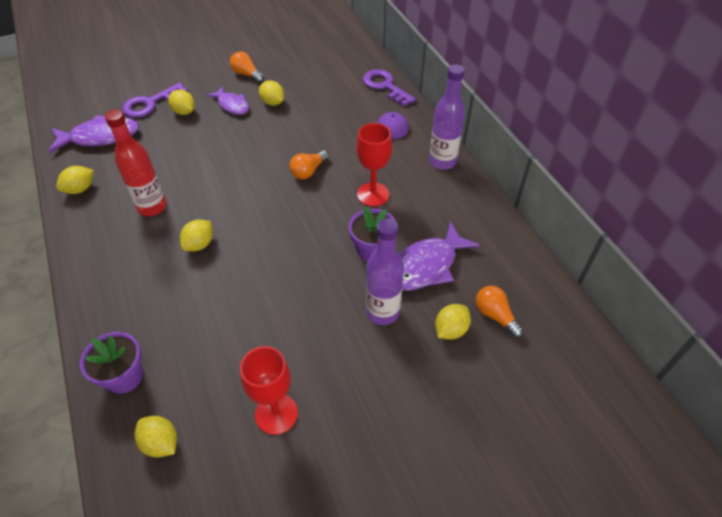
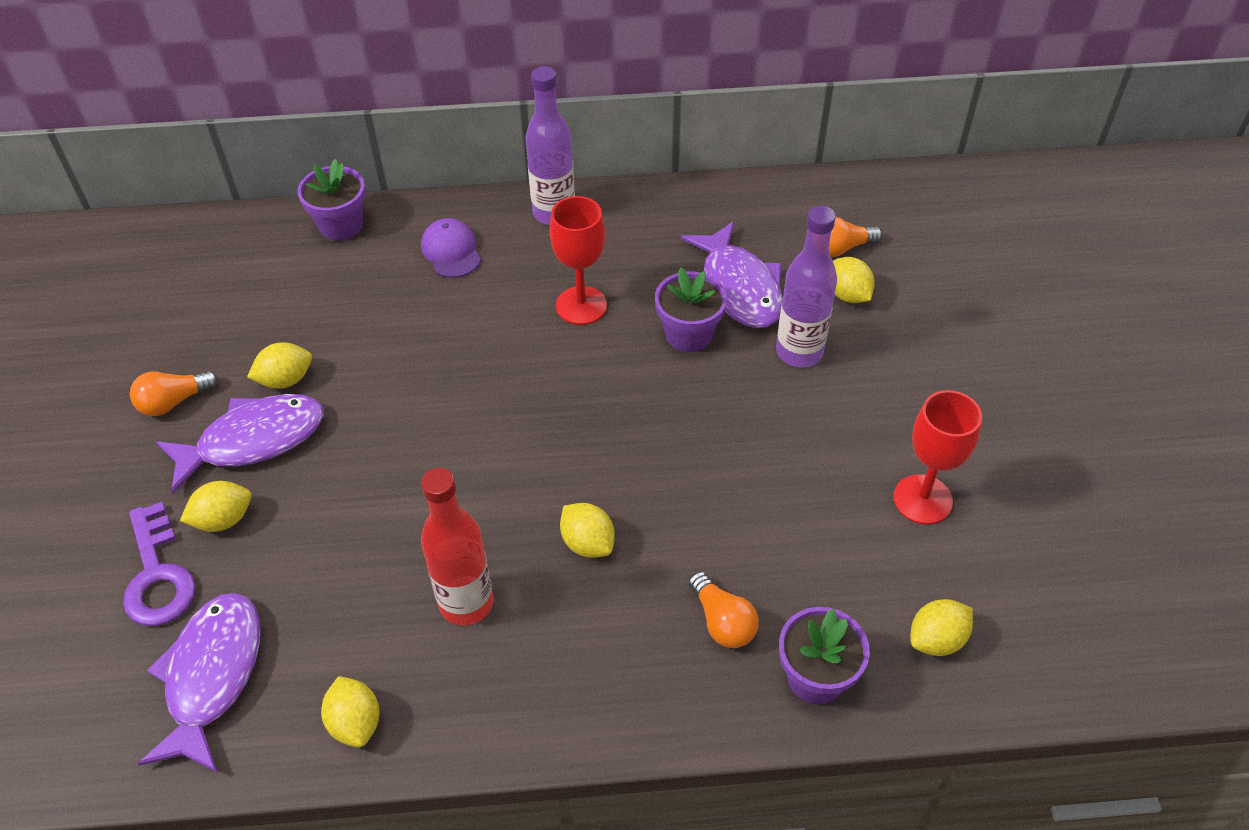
camera: 70 degrees left, 0 degrees up
purple fish [206,86,249,115] -> purple fish [156,394,324,494], size x1.60
orange light bulb [289,150,329,179] -> orange light bulb moved to [688,572,759,648]
purple key [363,69,416,106] -> purple flower pot [297,159,365,241]

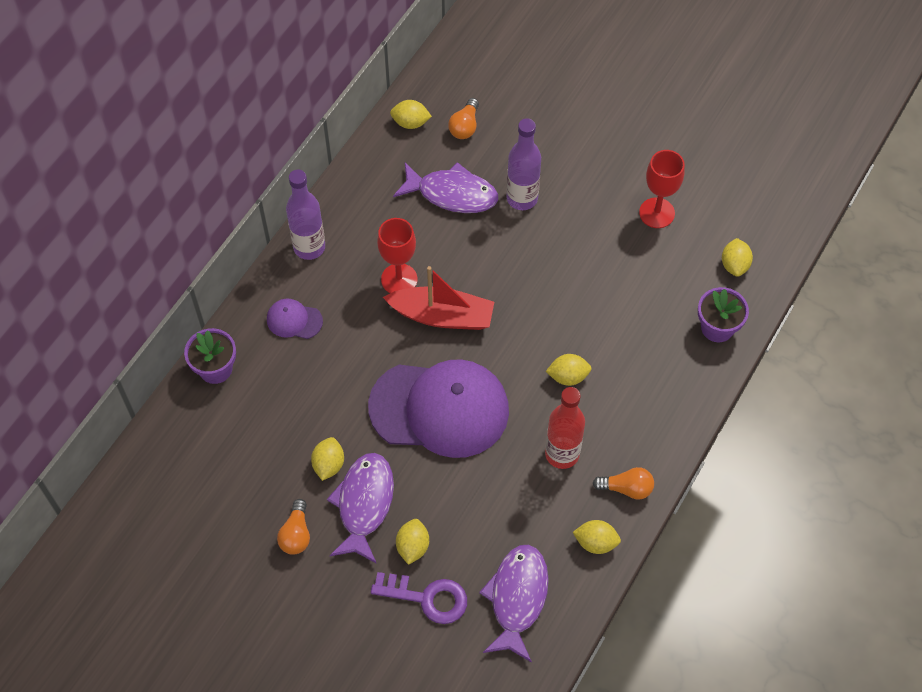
camera: 55 degrees left, 10 degrees up
purple fish [138,593,260,773] -> purple fish turned 60 degrees clockwise [479,545,549,663]
purple flower pot [655,267,727,352] -> none
orange light bulb [688,572,759,648] -> orange light bulb moved to [593,467,654,500]
yellow lemon [833,257,875,303] -> yellow lemon moved to [390,100,432,129]
none -> purple cap [368,359,509,458]
none -> red boat [383,266,494,330]

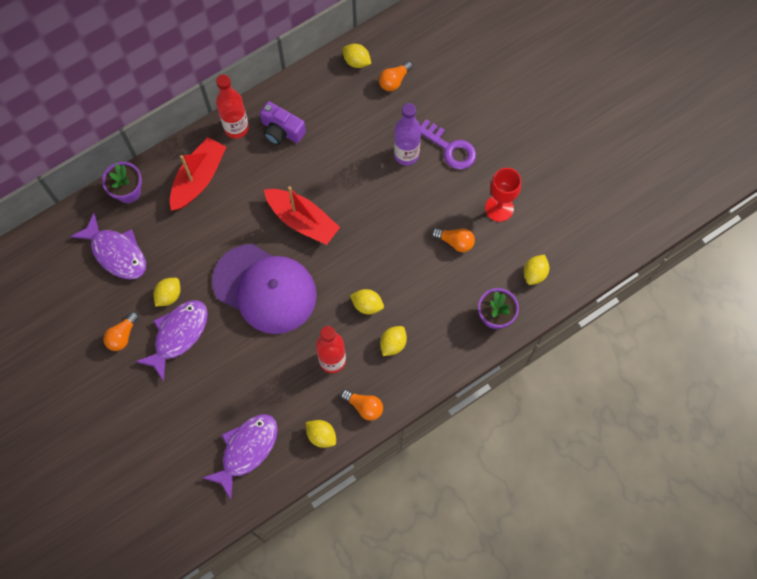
camera: 25 degrees right, 10 degrees up
purple cap [267,299,323,339] -> red boat [170,137,226,211]
purple bottle [286,170,325,260] -> red bottle [216,74,249,139]
purple key [371,572,467,624] -> purple key moved to [421,119,476,169]
red goblet [377,218,418,293] -> none
purple fish [393,162,498,213] -> purple fish moved to [70,212,146,280]
yellow lemon [396,519,429,565] -> yellow lemon moved to [380,326,407,356]
none -> purple camera [260,101,306,145]
none -> orange light bulb [431,228,475,252]

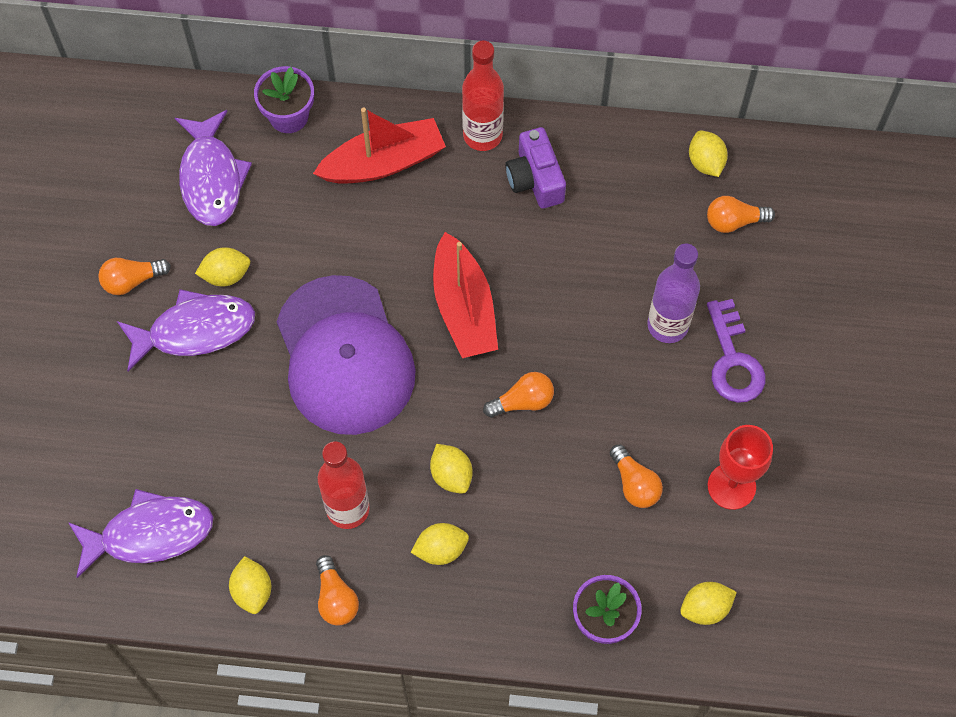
camera: 40 degrees right, 5 degrees down
none -> orange light bulb [483,372,554,418]

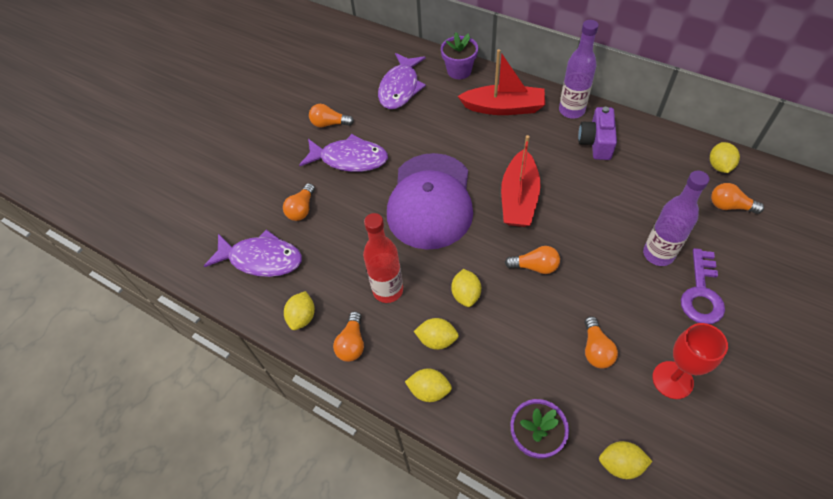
camera: 30 degrees right, 10 degrees down
yellow lemon [195,247,250,287] -> yellow lemon moved to [405,368,452,402]
red bottle [462,41,504,151] -> purple bottle [559,20,599,118]
none -> orange light bulb [283,183,315,221]

